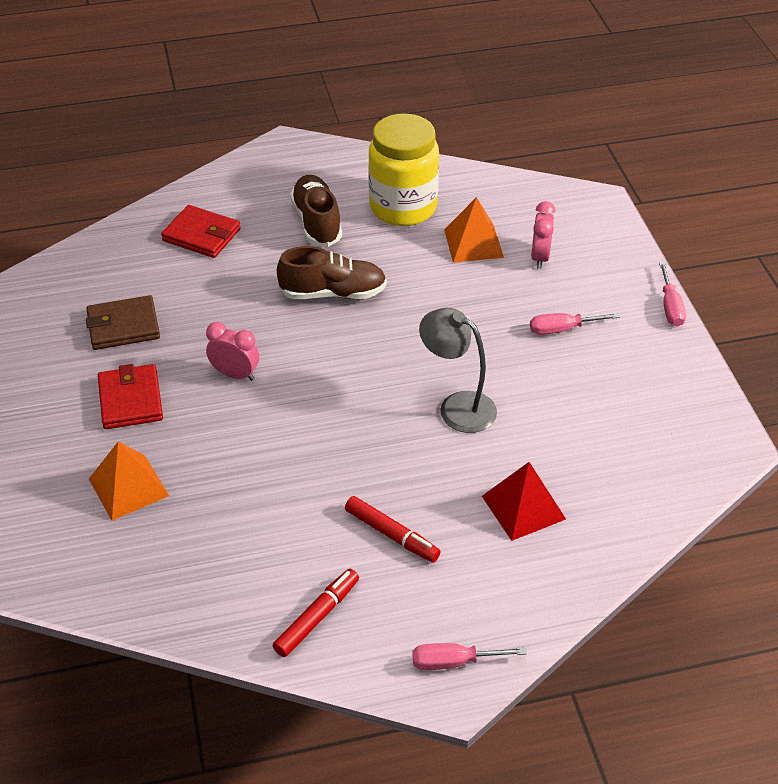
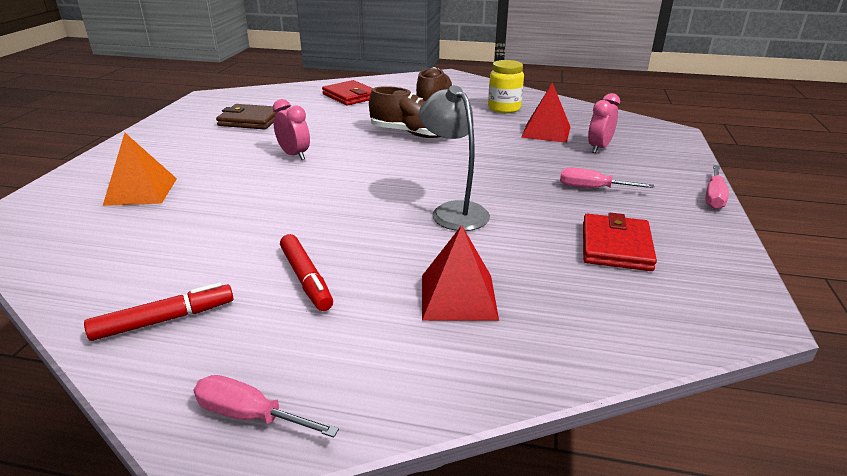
camera: 25 degrees right, 15 degrees down
red wallet [98,364,163,429] -> red wallet moved to [583,213,657,271]
yellow jar [368,113,439,226] -> yellow jar [488,60,524,113], size x0.60
orange pyramid [444,197,504,263] -> red pyramid [521,82,570,143]

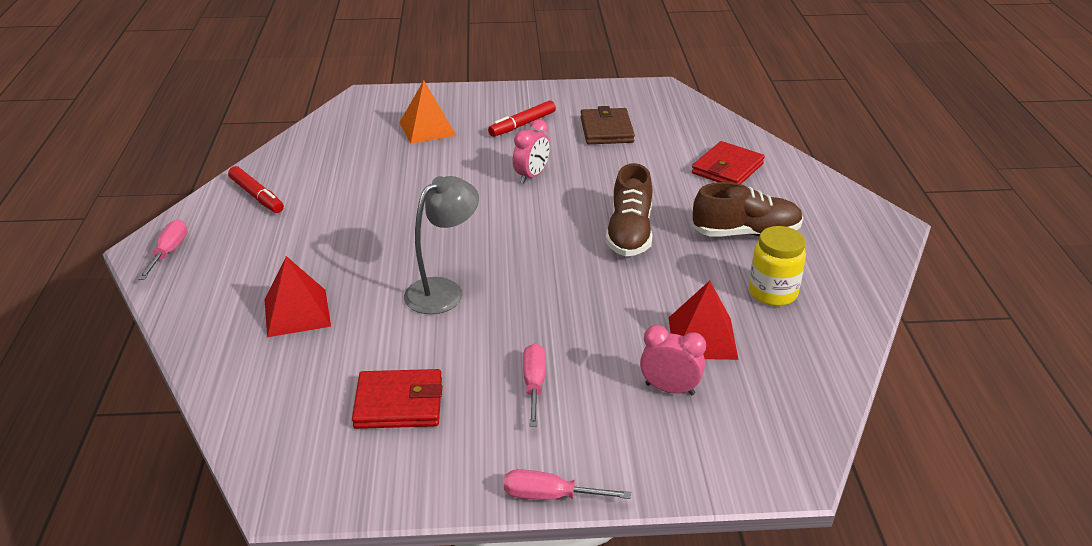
camera: 75 degrees right, 5 degrees up
red marker [280,234,333,311] -> red marker moved to [488,100,556,137]

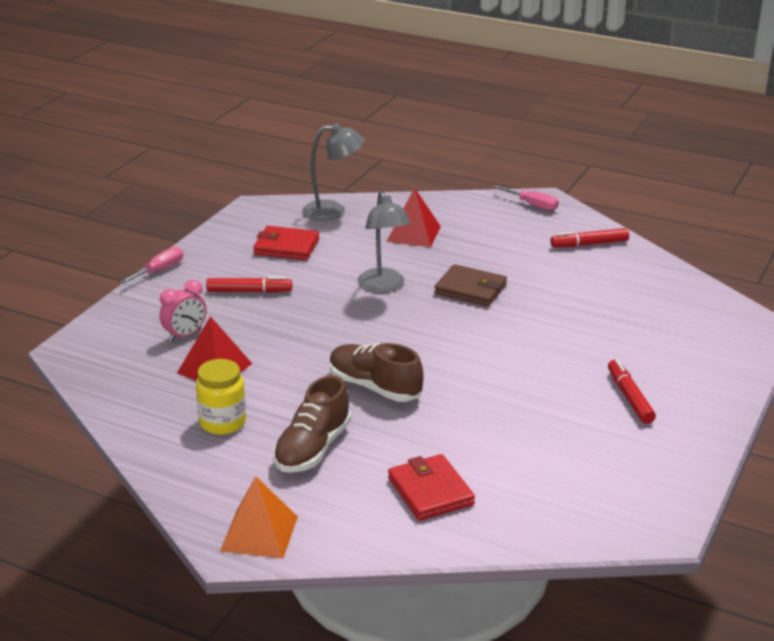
camera: 120 degrees right, 5 degrees down
red wallet [352,369,442,429] -> red wallet turned 75 degrees clockwise [253,226,319,260]
orange pyramid [399,80,457,144] -> orange pyramid moved to [220,476,298,559]
pink clock [513,119,550,184] -> none
pink screwdriver [523,343,546,427] -> red marker [206,277,292,293]
brown wallet [580,106,635,144] -> brown wallet moved to [434,264,507,307]
none -> grey lamp [302,123,365,221]

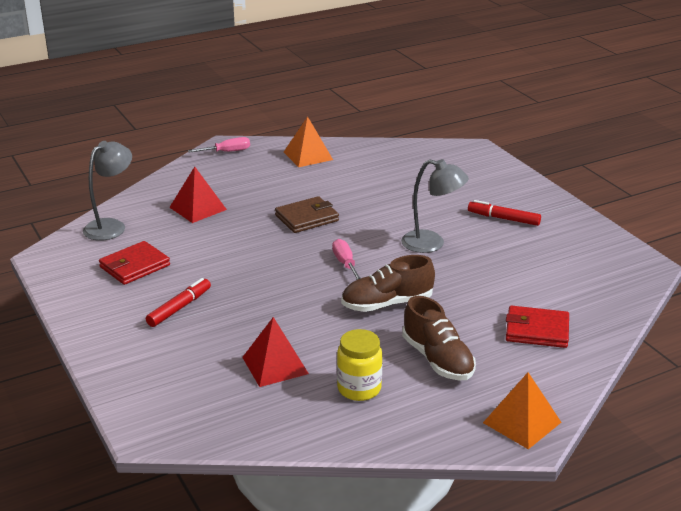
camera: 55 degrees left, 0 degrees up
pink screwdriver [120,247,183,284] -> pink screwdriver moved to [332,239,361,280]
pink clock [160,280,207,342] -> none
grey lamp [358,191,411,293] -> grey lamp moved to [401,159,469,253]
red marker [550,228,629,247] -> orange pyramid [284,116,333,167]

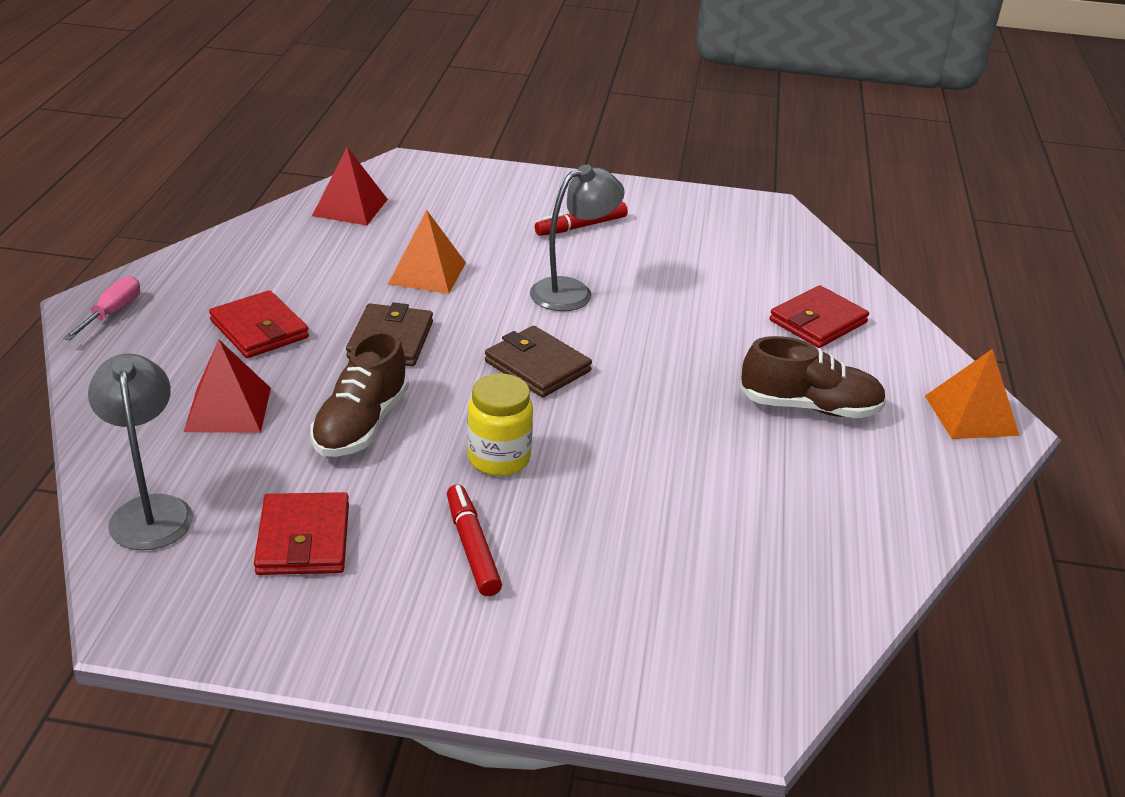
camera: 55 degrees left, 5 degrees up
red pyramid [242,317,309,387] -> red pyramid moved to [312,147,388,225]
orange pyramid [284,116,333,167] -> orange pyramid moved to [388,210,466,294]
pink screwdriver [332,239,361,280] -> brown wallet [485,326,592,398]
yellow jar [337,329,382,401] -> yellow jar moved to [467,373,533,476]
brown shoe [341,255,435,312] -> brown shoe moved to [310,331,409,457]
none -> red wallet [209,290,309,358]

